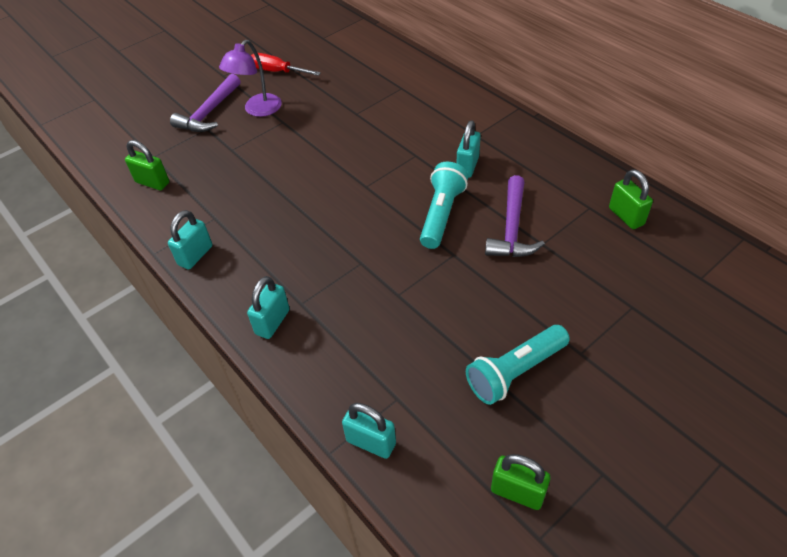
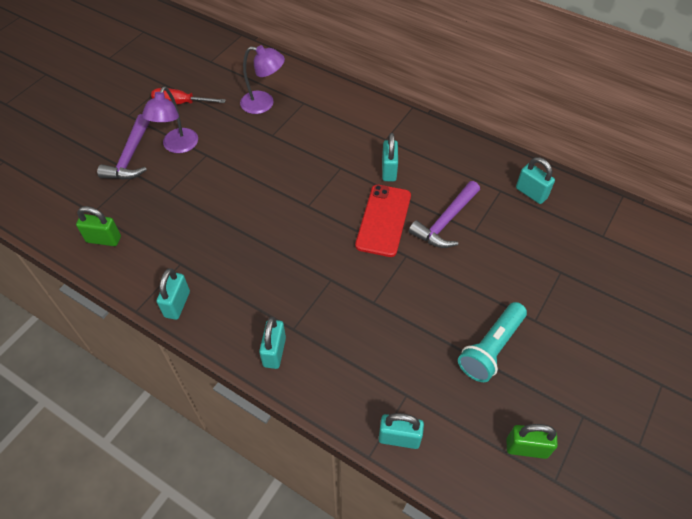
camera: 20 degrees left, 5 degrees up
turquoise flashlight [420,162,468,249] -> red phone [355,185,411,257]
purple hammer [485,175,545,257] -> purple hammer turned 45 degrees clockwise [409,181,480,248]
green padlock [609,169,653,229] -> turquoise padlock [516,157,555,204]
none -> purple lamp [240,45,285,114]

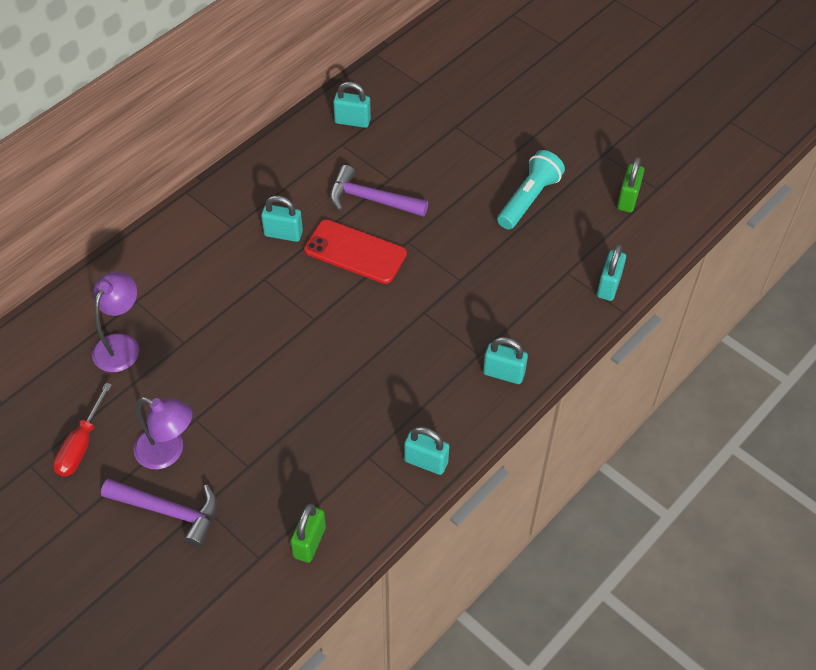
camera: 80 degrees left, 0 degrees up
purple hammer [409,181,480,248] -> purple hammer turned 150 degrees clockwise [330,165,428,217]
turquoise flashlight [458,302,527,382] -> turquoise flashlight turned 105 degrees counterclockwise [497,150,565,229]
turquoise padlock [516,157,555,204] -> turquoise padlock turned 45 degrees clockwise [333,82,371,128]

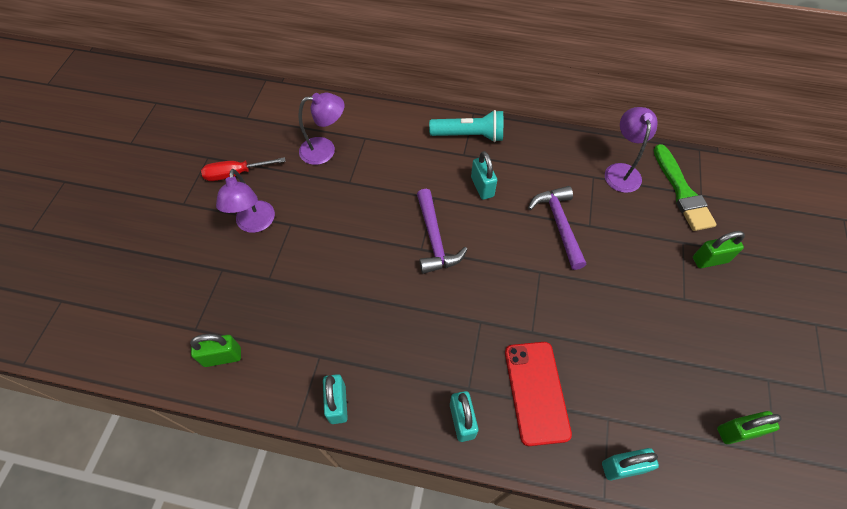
camera: 60 degrees right, 5 degrees up
purple hammer [101,479,217,548] -> purple hammer moved to [417,189,468,274]
red phone [304,219,407,284] -> red phone moved to [505,342,572,446]
turquoise padlock [333,82,371,128] -> purple lamp [605,107,658,193]
turquoise flashlight [497,150,565,229] -> turquoise flashlight moved to [429,110,503,142]
none -> green brush [653,144,717,231]
none -> green padlock [693,231,745,268]

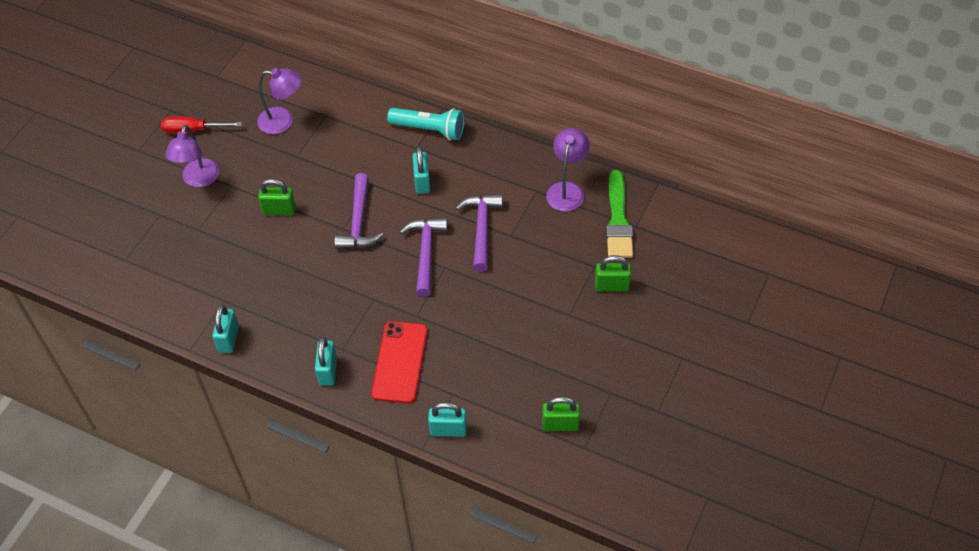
camera: 15 degrees right, 5 degrees down
green padlock [190,334,241,367] -> green padlock moved to [258,179,296,215]
none -> purple hammer [400,217,448,297]

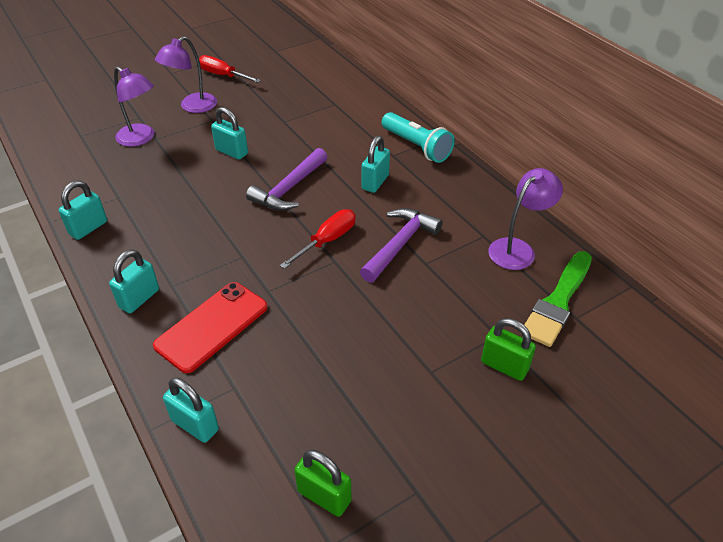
camera: 30 degrees right, 10 degrees down
purple lamp [257,68,302,134] -> purple lamp moved to [114,67,154,147]
green padlock [258,179,296,215] -> turquoise padlock [211,107,248,160]
purple hammer [400,217,448,297] -> red screwdriver [280,209,356,269]

